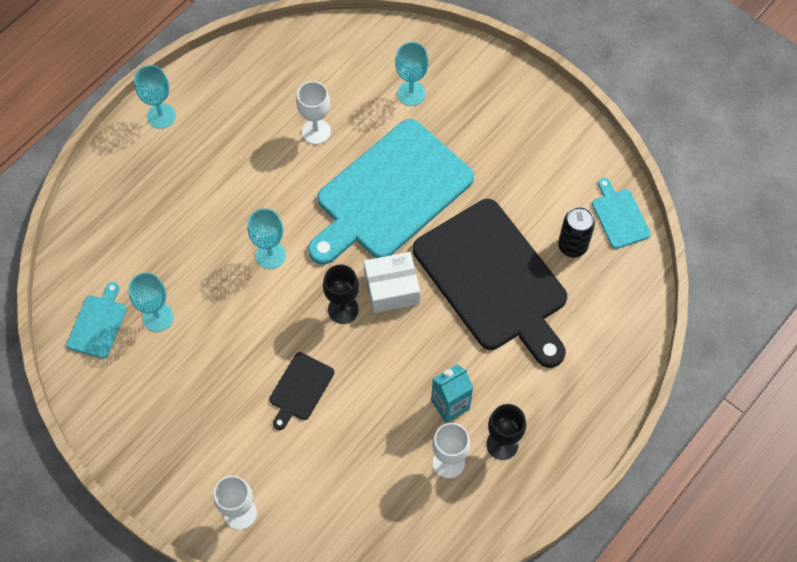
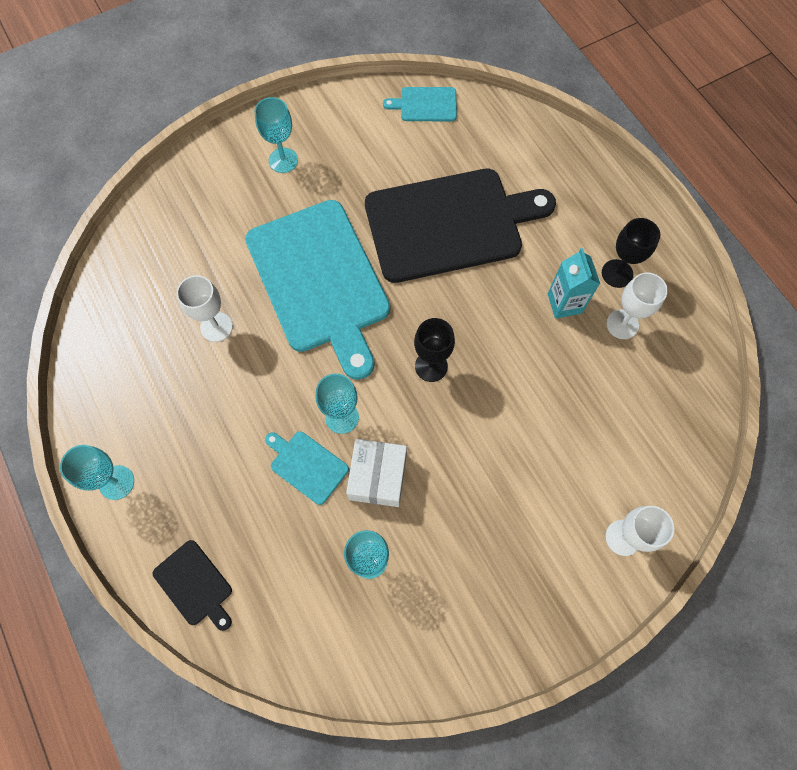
camera: 70 degrees left, 5 degrees up
turquoise cutting board [66,282,127,358] -> turquoise cutting board moved to [265,431,349,505]
black cutting board [269,352,334,430] -> black cutting board moved to [153,540,232,631]
white box [364,252,420,313] -> white box moved to [346,439,407,507]
turquoise goblet [395,42,429,106] -> turquoise goblet moved to [255,97,298,173]
black can [558,207,595,257] -> none

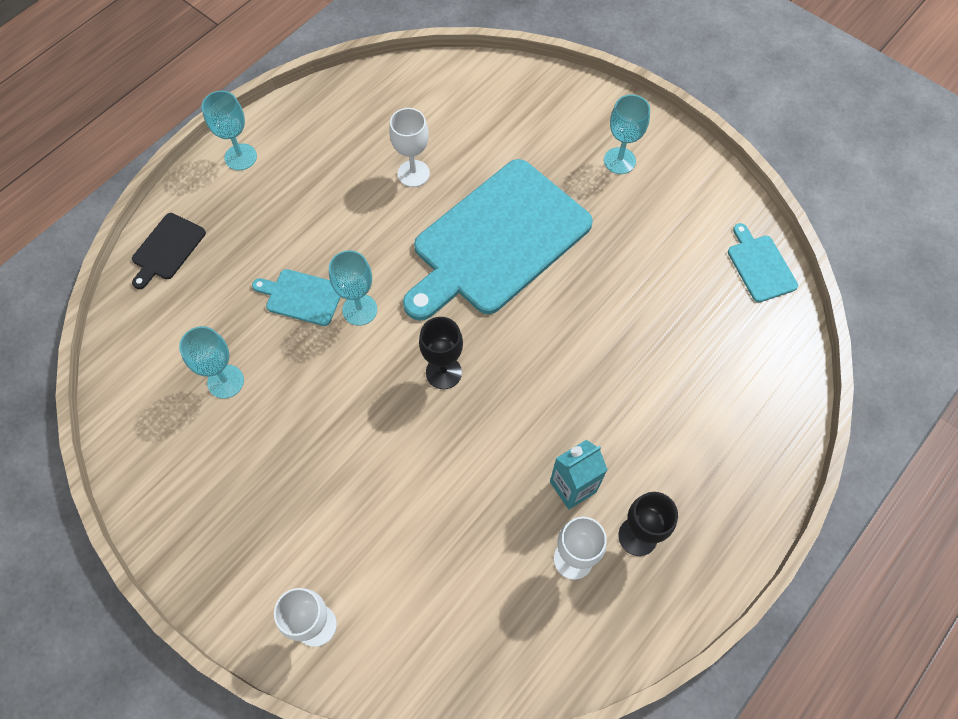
camera: 70 degrees right, 5 degrees down
turquoise cutting board [265,431,349,505] -> turquoise cutting board turned 90 degrees counterclockwise [252,269,341,326]
white box [346,439,407,507] -> none
black cutting board [365,169,556,283] -> none

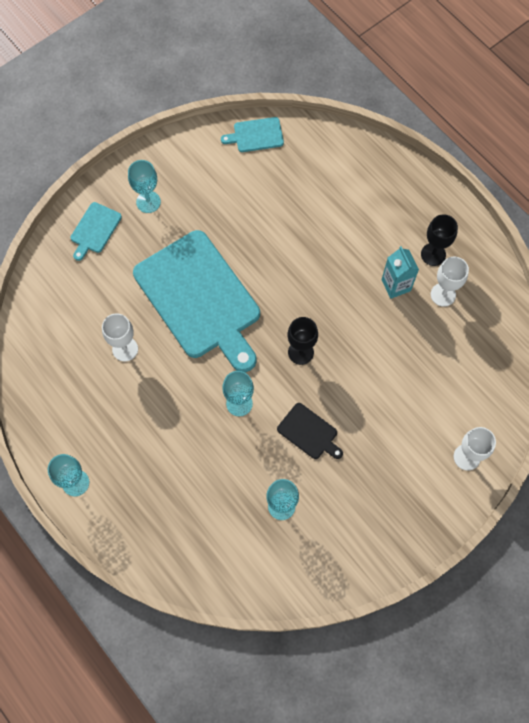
camera: 80 degrees left, 5 degrees up
black cutting board [132,213,206,289] -> black cutting board moved to [277,403,343,459]
turquoise cutting board [252,269,341,326] -> turquoise cutting board moved to [70,202,122,261]

